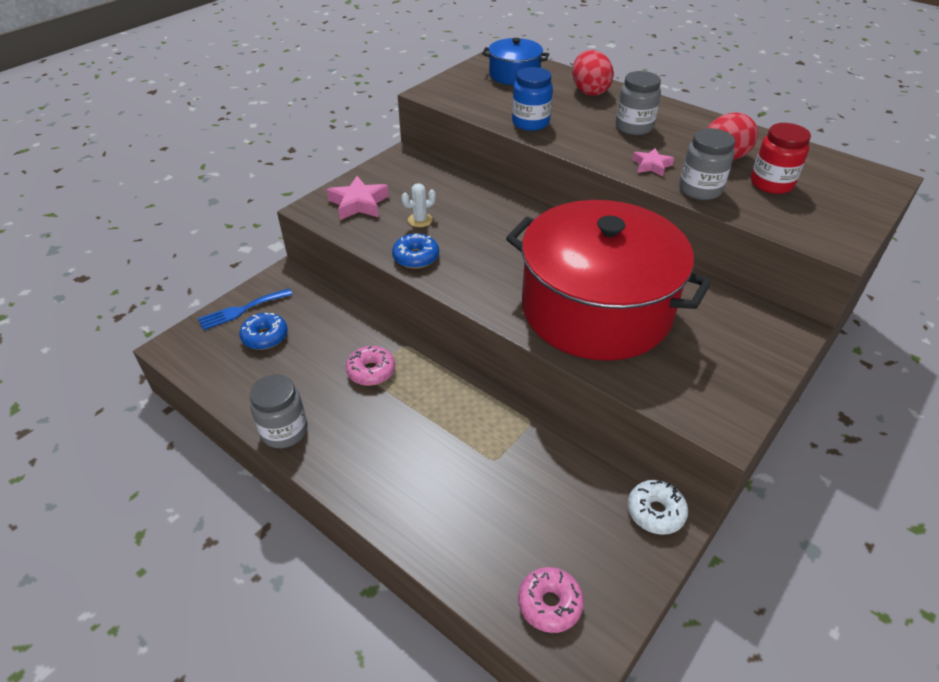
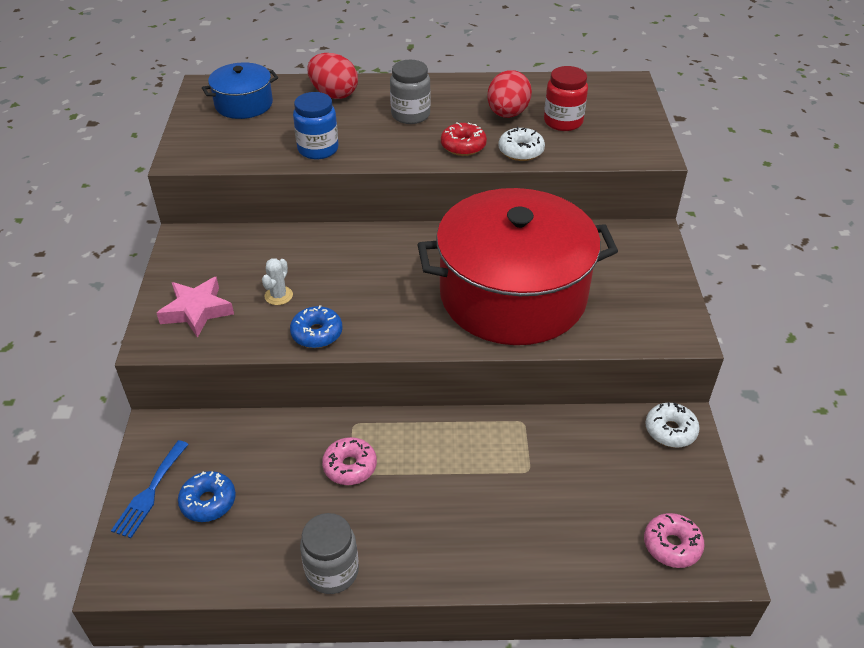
camera: 40 degrees left, 0 degrees up
pink star [632,148,674,176] -> red donut [441,122,487,156]
grey jar [679,128,735,200] -> white donut [498,126,545,161]

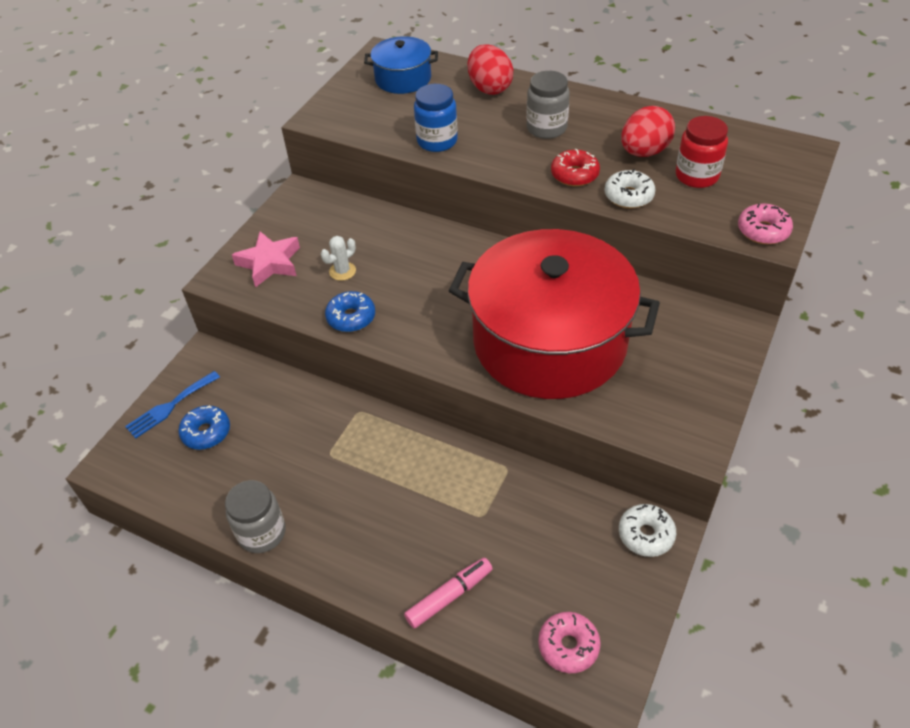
camera: 30 degrees right, 5 degrees up
pink donut [322,437,377,485] -> pink donut moved to [738,204,793,244]
none -> pink marker [404,558,493,629]

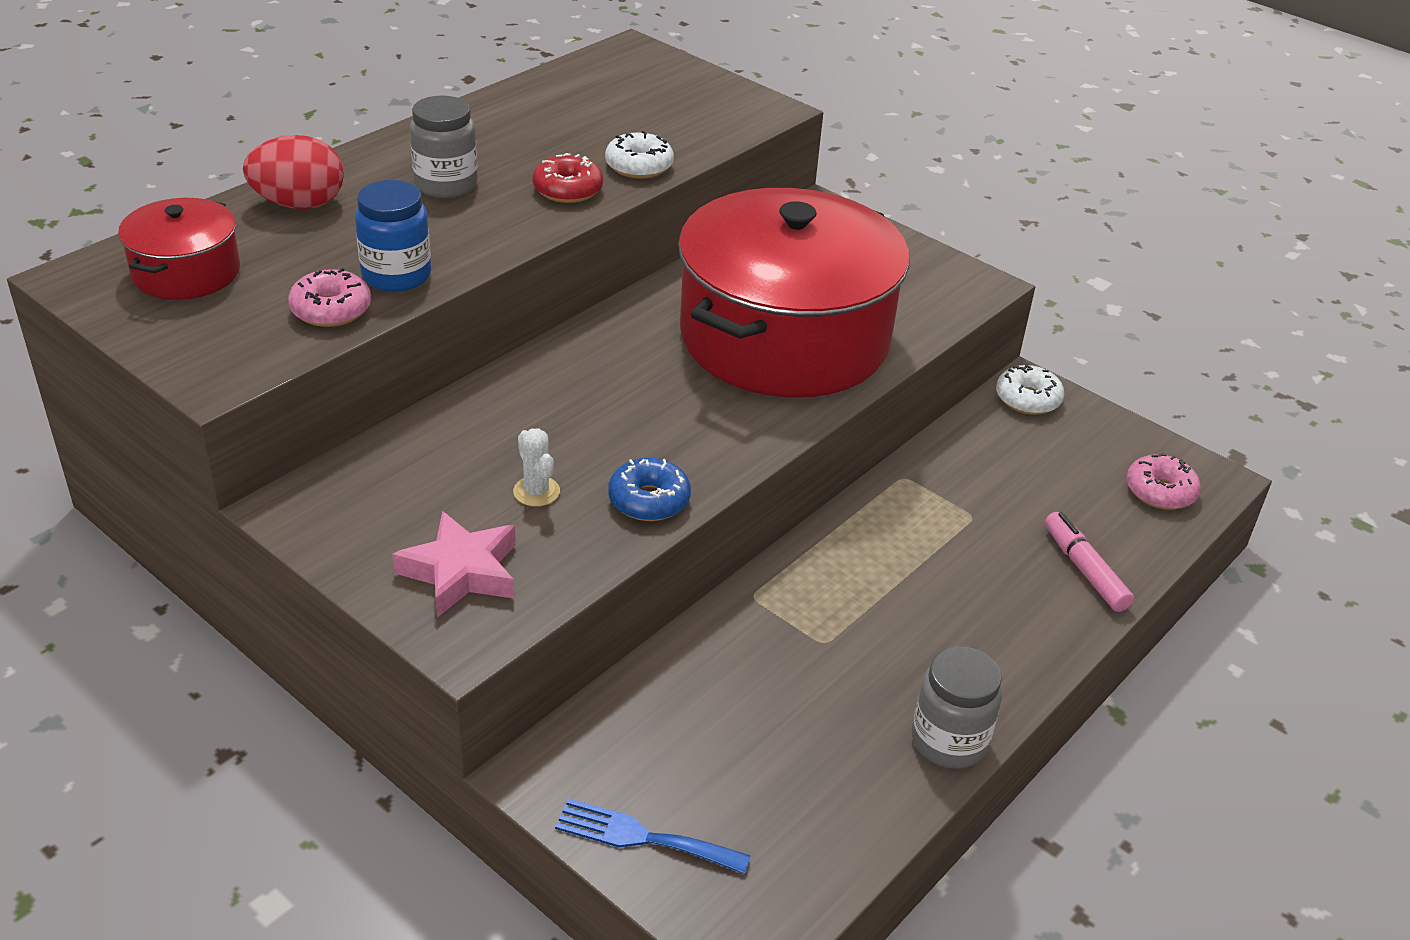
camera: 80 degrees left, 10 degrees down
blue fork [125,371,220,439] -> blue fork turned 135 degrees clockwise [555,798,751,874]
blue donut [178,405,230,450] -> none
blue pot [364,36,438,94] -> red pot [118,198,240,300]
red egg [621,106,675,157] -> none
red jar [676,116,728,188] -> none
pink donut [738,204,793,244] -> pink donut moved to [288,268,371,327]

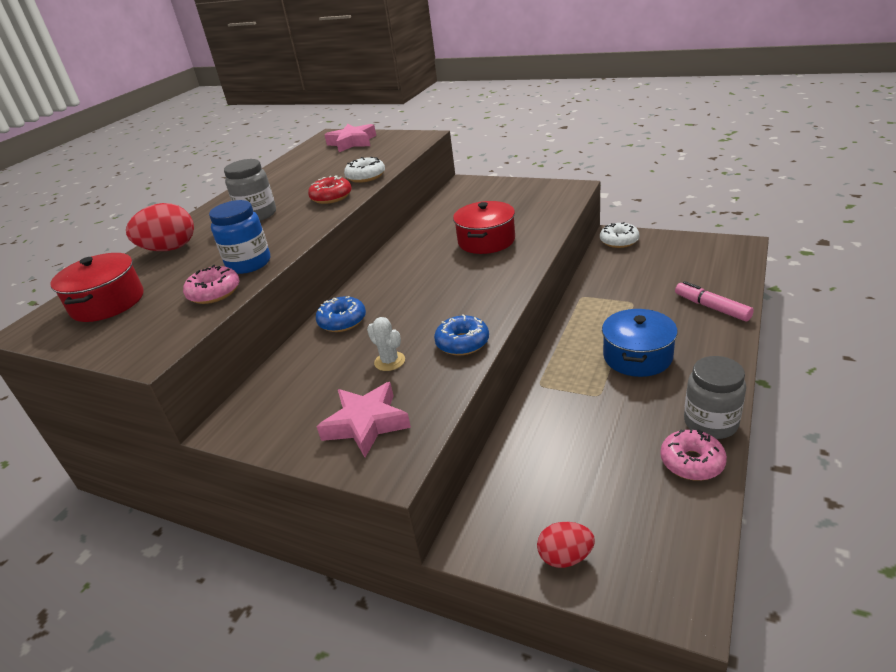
camera: 10 degrees left, 5 degrees down
blue fork [555,798,751,874] -> red egg [537,522,595,568]
red pot [678,188,909,398] -> red pot [453,201,515,254], size x0.45
pink donut [1127,453,1201,510] -> pink donut moved to [660,429,727,481]
none -> blue donut [316,296,366,332]
none -> pink star [325,124,376,152]
none -> blue pot [602,309,678,377]

